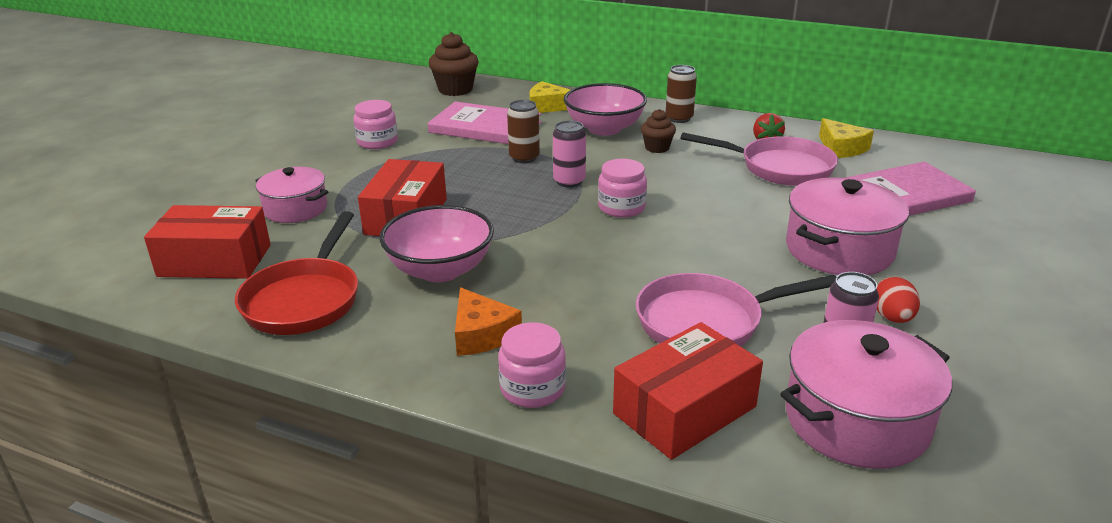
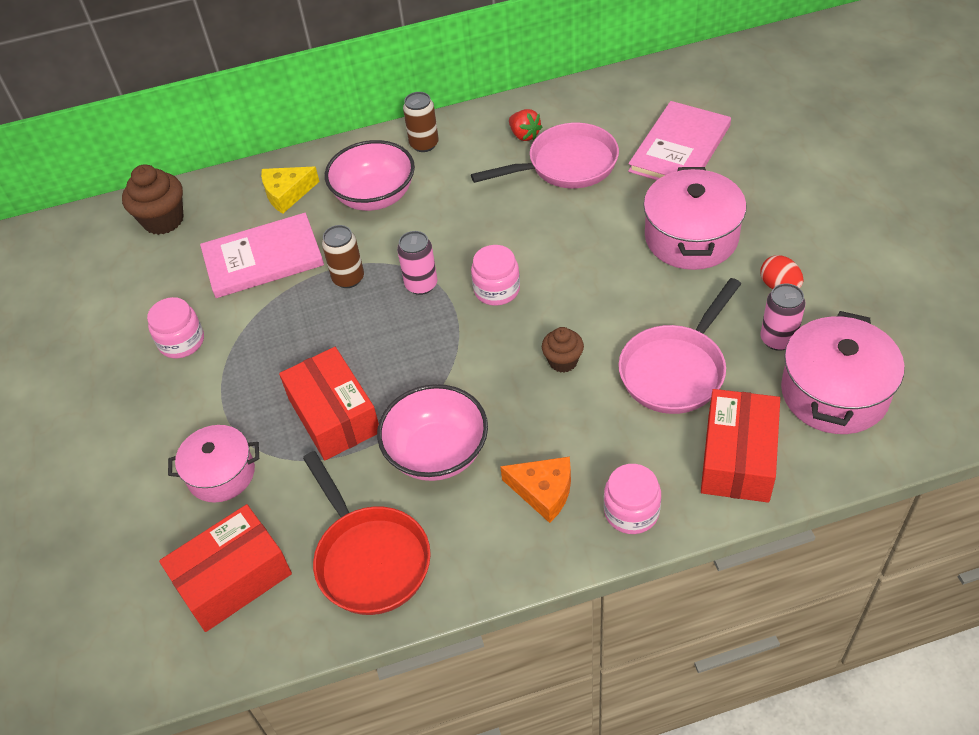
camera: 35 degrees left, 20 degrees up
brown cupcake [641,109,676,153] -> brown cupcake moved to [542,327,584,373]
yellow cheese [819,118,874,158] -> none

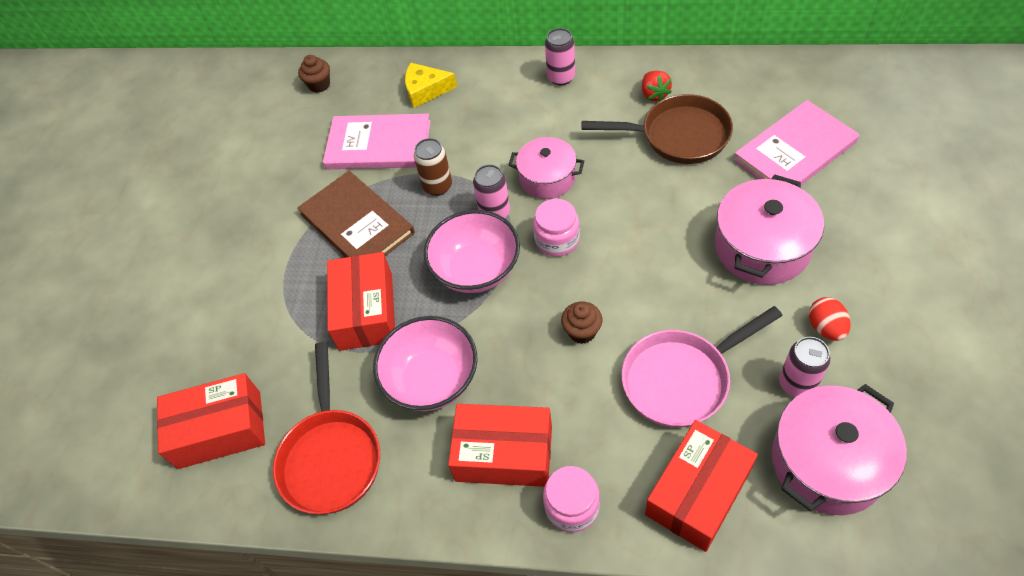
camera: 25 degrees right, 5 degrees up
brown cupcake [122,164,184,235] -> brown cupcake [298,55,330,93], size x0.61
pink jar [147,297,204,358] -> none
pink pot [168,425,259,503] -> pink pot moved to [509,137,584,199]
pink bowl [325,140,415,211] -> pink bowl moved to [424,210,520,293]
brown can [403,92,439,152] -> pink can [545,28,575,85]
pink pan [471,123,619,188] -> brown pan [582,94,733,164]
orange cheese [500,456,571,523] -> red box [448,404,552,487]
none -> brown book [297,171,415,257]

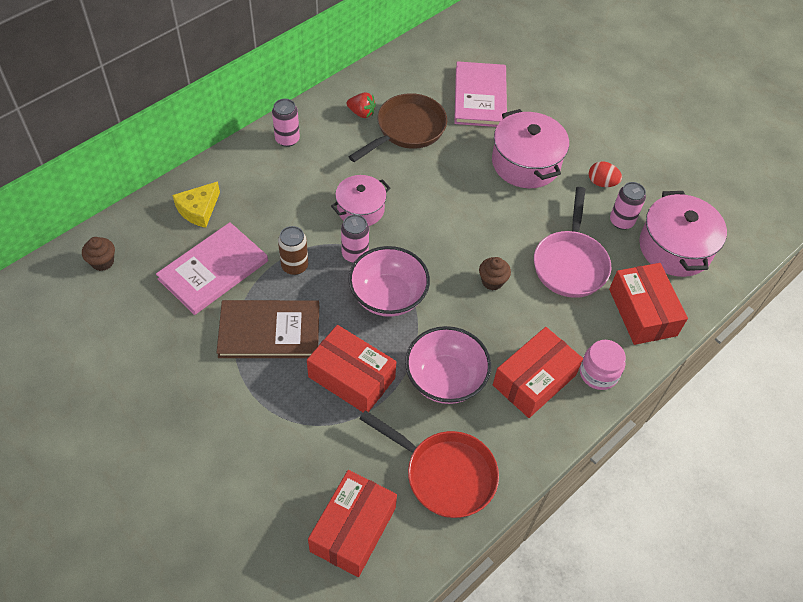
camera: 60 degrees left, 0 degrees up
pink jar [533,199,580,257] -> none

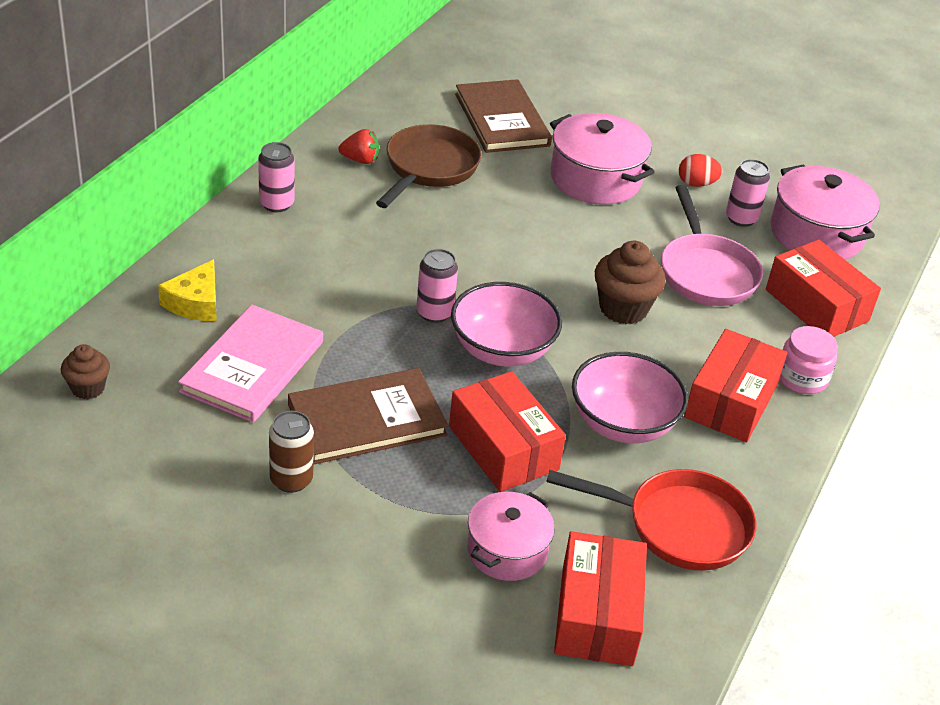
camera: 20 degrees left, 15 degrees down
brown can [278,226,308,275] -> brown can moved to [269,411,314,493]
red box [307,325,396,412] -> red box turned 45 degrees clockwise [449,371,566,492]
pink pot [331,175,390,226] -> pink pot moved to [467,492,555,581]
pink book [454,61,507,127] -> brown book [455,79,552,153]
brown cupcake [479,257,511,290] -> brown cupcake [595,241,666,324], size x1.65

